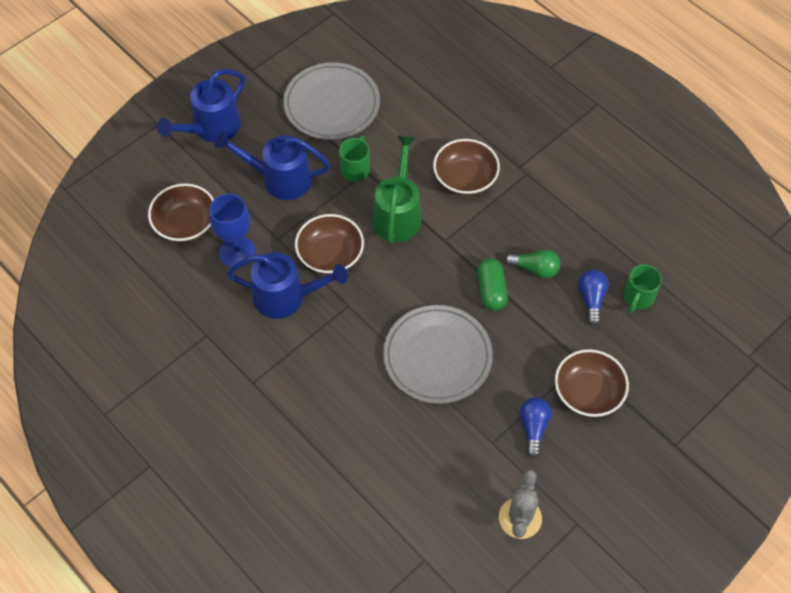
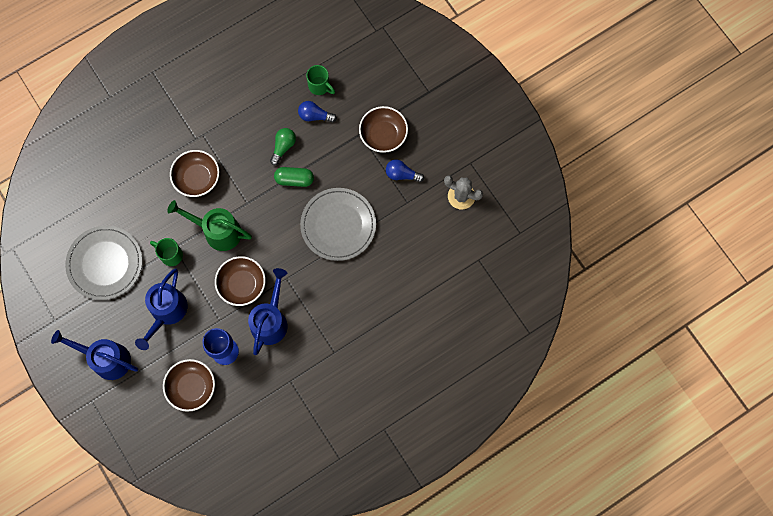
camera: 80 degrees left, 15 degrees up
blue watering can [157,69,245,143] -> blue watering can turned 150 degrees clockwise [51,330,138,380]

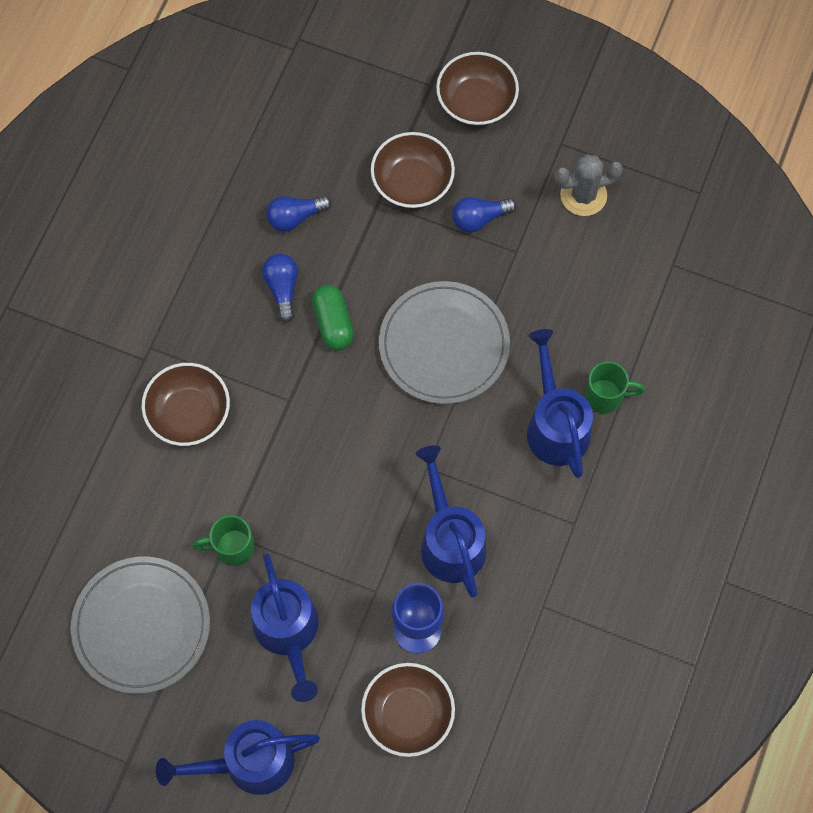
camera: 35 degrees left, 5 degrees down
green watering can [167,200,252,251] -> none
brown bowl [215,256,266,306] -> brown bowl moved to [436,52,519,126]
green light bulb [270,128,296,165] -> blue light bulb [262,254,298,323]
green capsule [274,167,314,187] -> green capsule turned 75 degrees counterclockwise [312,285,354,350]
green mug [306,65,335,95] -> green mug moved to [584,361,645,413]
none -> blue watering can [527,329,593,478]

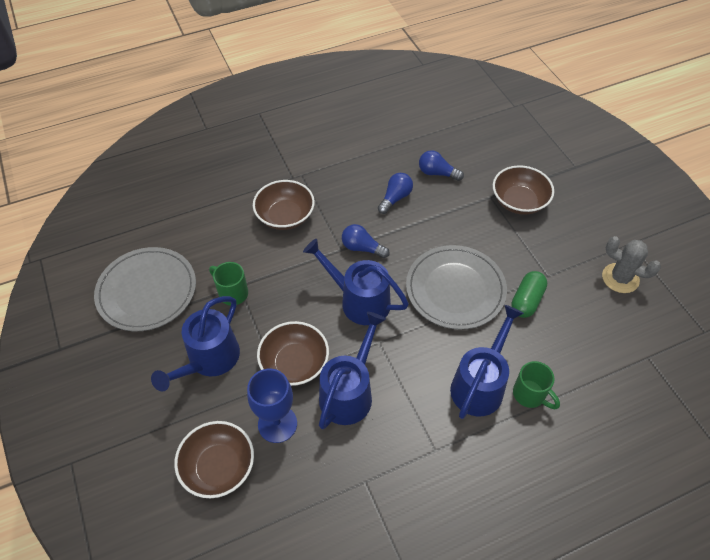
camera: 45 degrees right, 15 degrees down
blue watering can [156,720,320,795] -> blue watering can moved to [303,239,409,325]
green capsule [312,285,354,350] -> green capsule moved to [511,271,547,318]
brown bowl [436,52,519,126] -> brown bowl moved to [257,321,329,386]
blue light bulb [452,197,517,233] -> blue light bulb moved to [342,224,390,258]

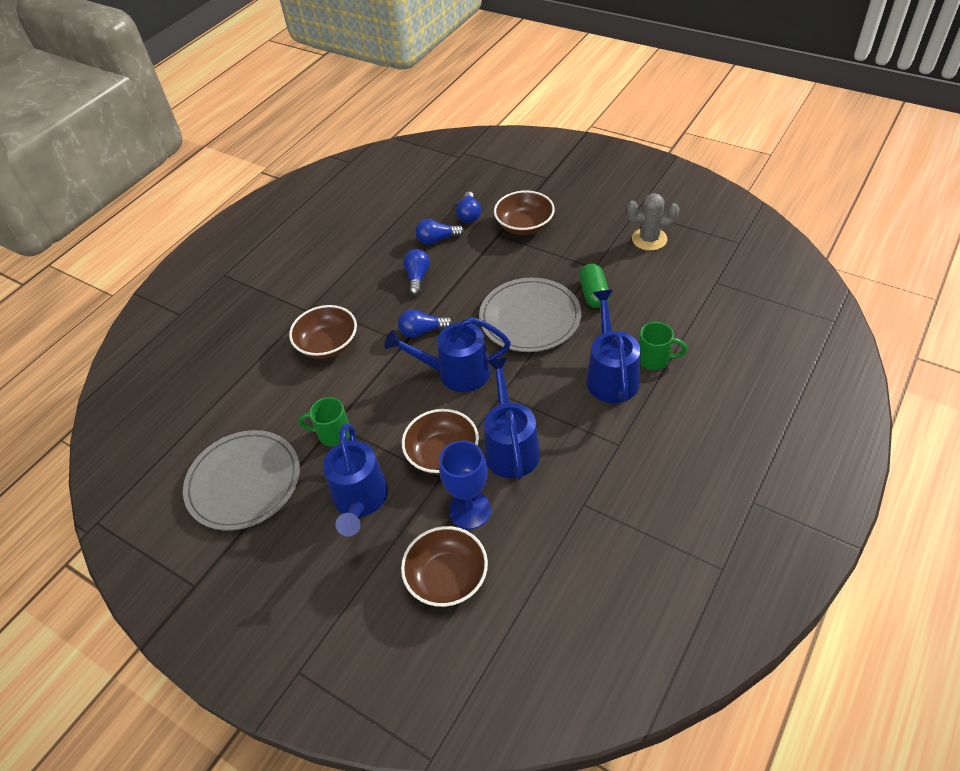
camera: 30 degrees left, 5 degrees down
none -> blue light bulb [456,192,481,223]

